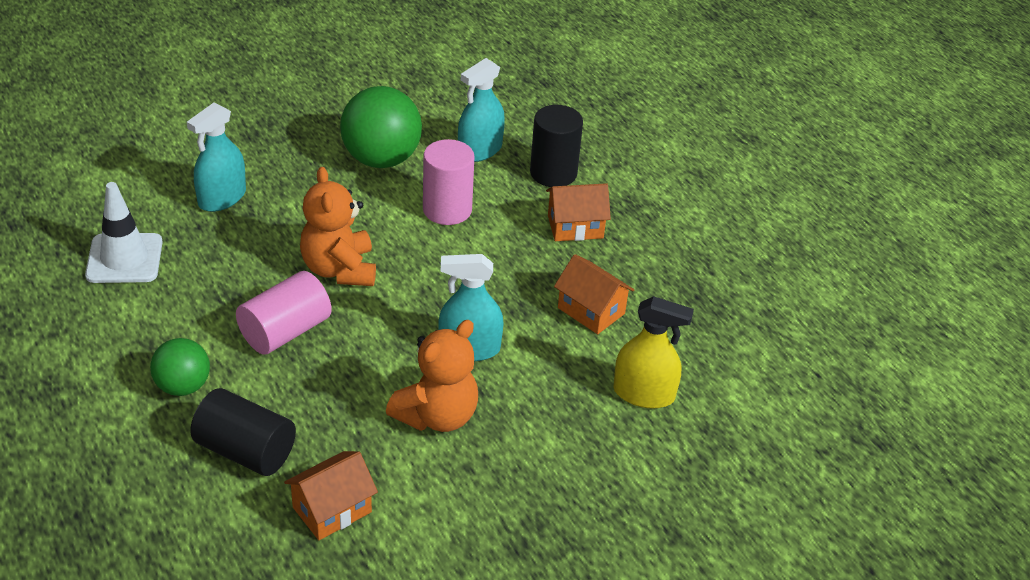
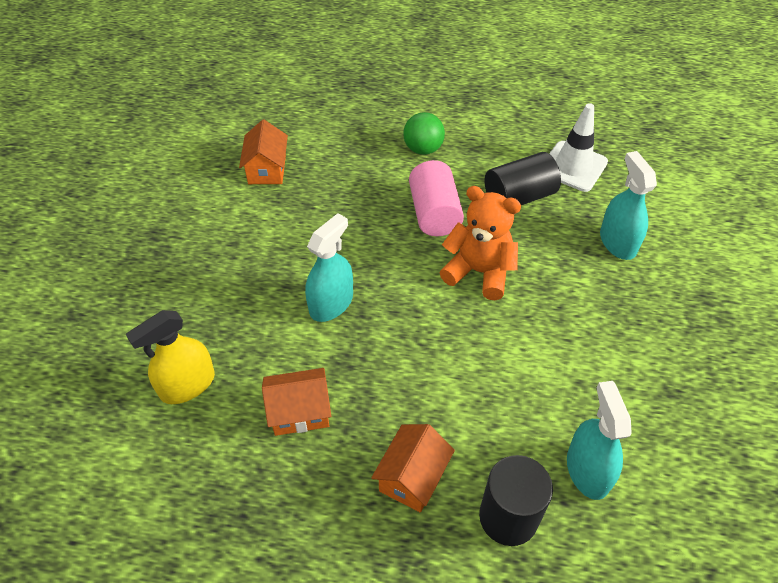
camera: 130 degrees right, 10 degrees up
black cylinder [190,388,296,476] -> black cylinder moved to [485,152,561,205]
green ball [340,86,422,168] -> none
orange teddy bear [386,320,478,432] -> none
pink cylinder [423,139,475,225] -> none

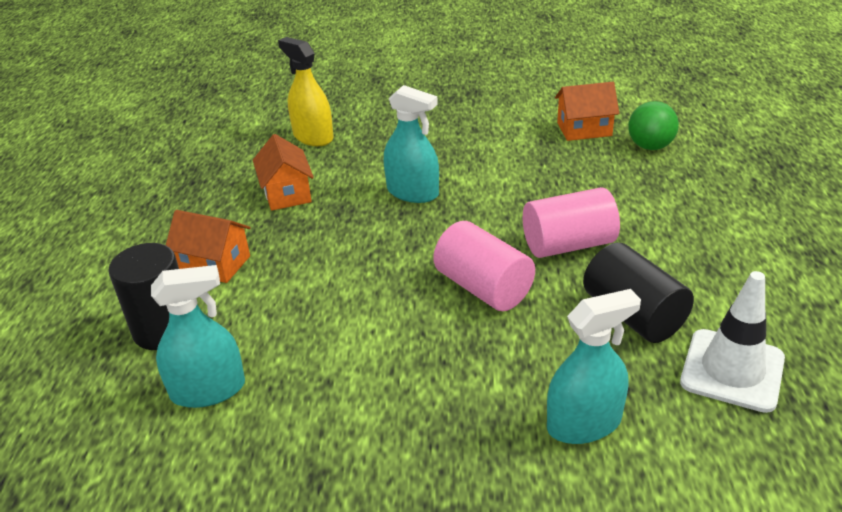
camera: 85 degrees right, 15 degrees down
green ball [403,112,445,155] -> green ball moved to [628,101,679,150]
orange teddy bear [439,186,521,300] -> pink cylinder [433,221,535,311]

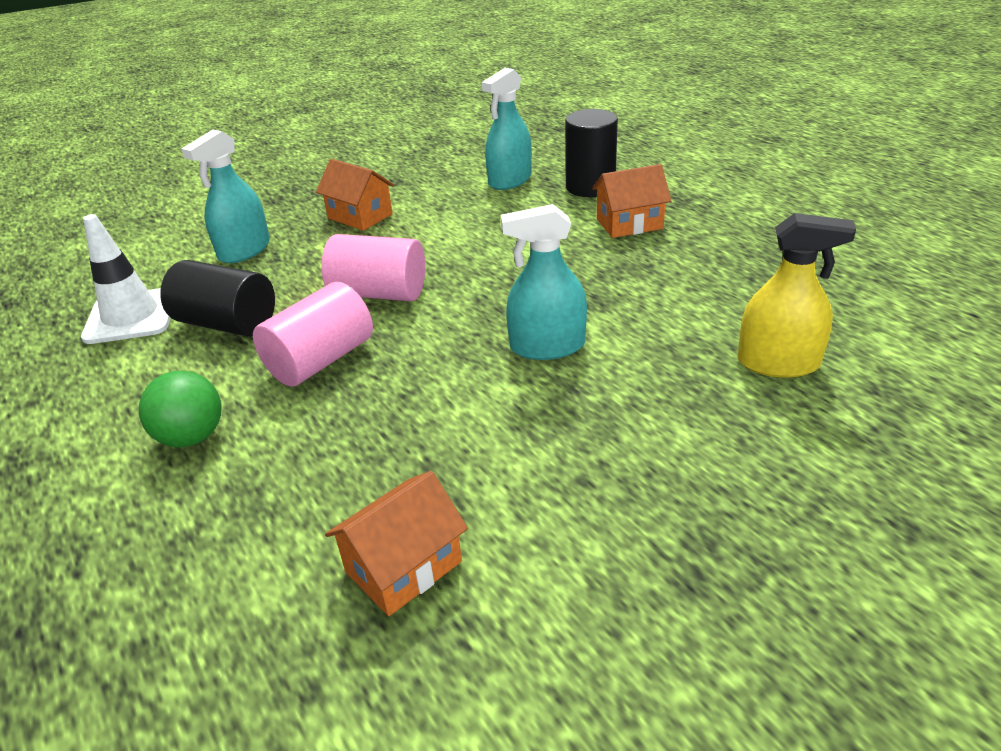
camera: 145 degrees right, 0 degrees up
orange house [253,134,314,211] -> orange house moved to [316,159,394,231]
green ball [628,101,679,150] -> green ball moved to [139,371,222,447]

